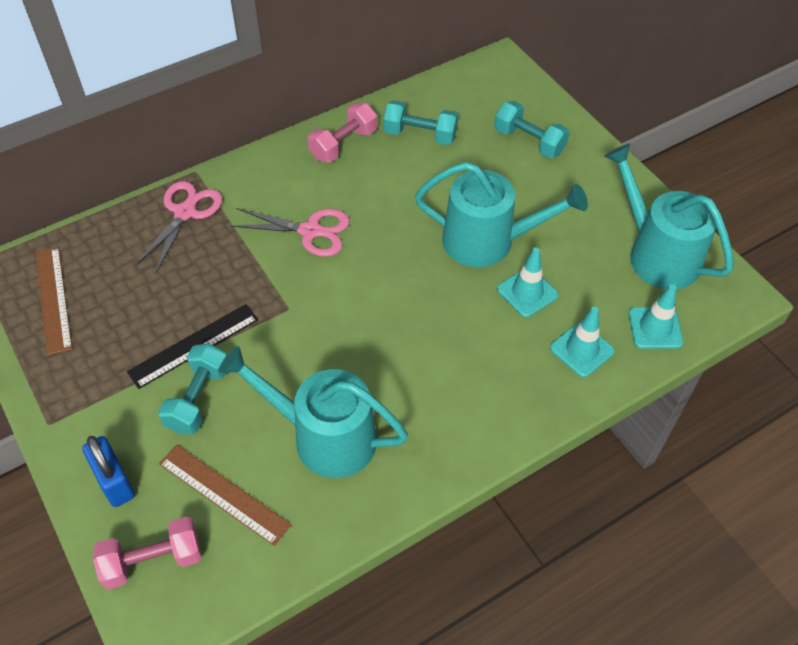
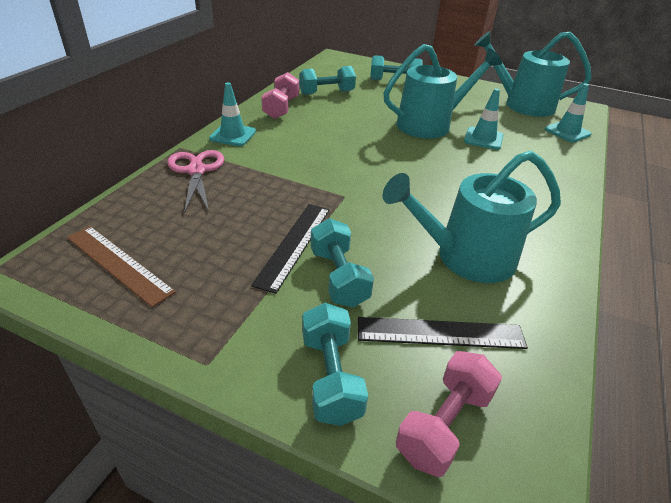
camera: 35 degrees left, 15 degrees down
blue padlock [82,436,135,507] -> turquoise dumbbell [302,303,368,426]
brown ruler [159,445,292,546] -> black ruler [358,317,528,349]
pink scissors [230,208,350,257] -> none
turquoise traffic cone [550,307,615,377] -> turquoise traffic cone moved to [209,82,256,146]

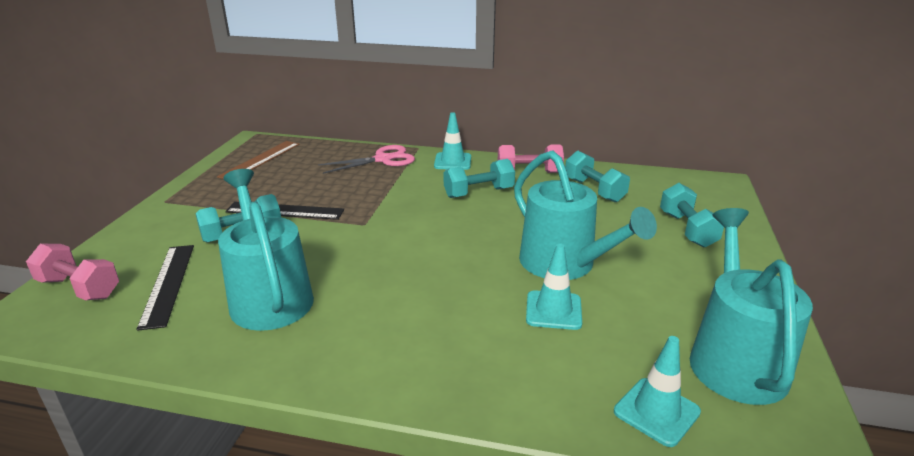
camera: 80 degrees right, 10 degrees down
turquoise dumbbell [302,303,368,426] -> turquoise dumbbell moved to [444,159,515,198]

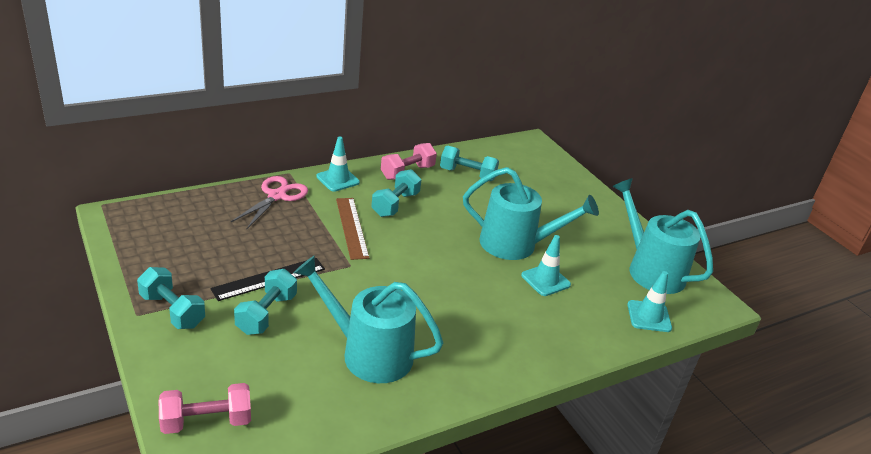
camera: 45 degrees left, 5 degrees up
black ruler [137,245,194,331] -> none
brown ruler [217,141,300,179] -> brown ruler moved to [336,198,369,260]
turquoise dumbbell [660,183,724,248] -> turquoise dumbbell moved to [137,267,205,329]

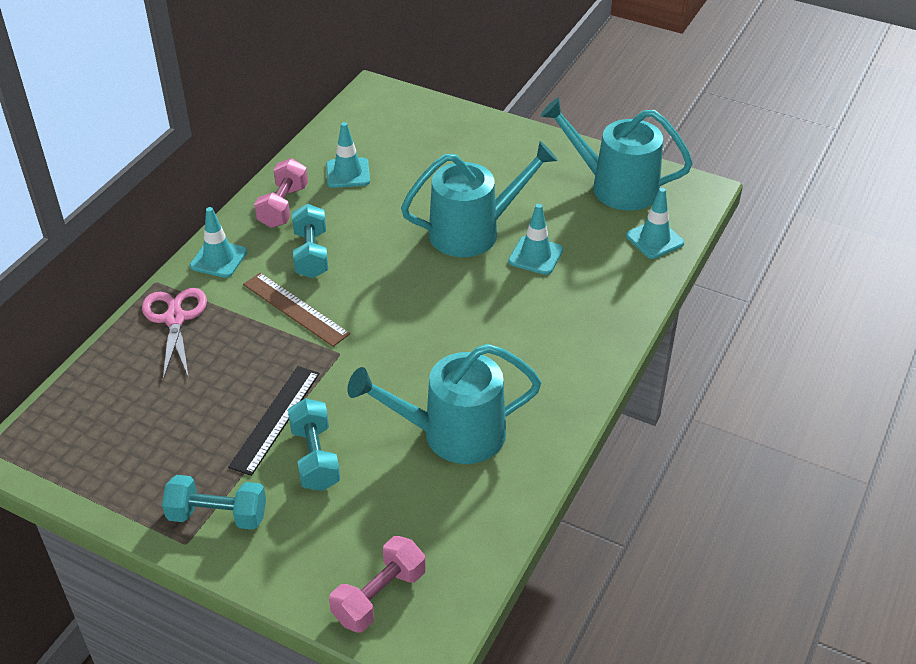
camera: 30 degrees left, 10 degrees up
turquoise dumbbell [440,145,499,181] -> turquoise traffic cone [326,122,370,188]

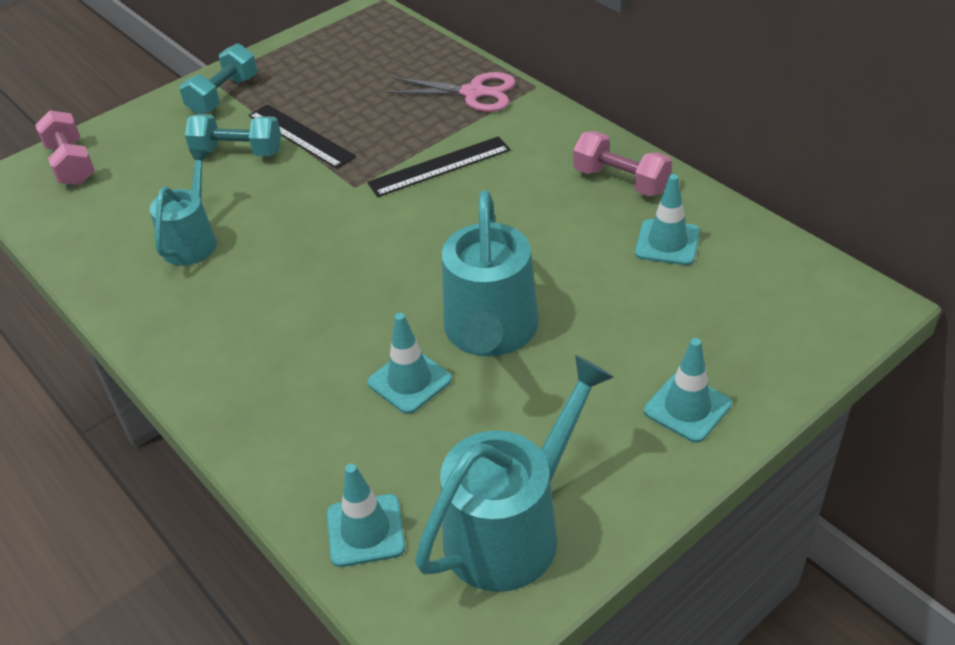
camera: 115 degrees right, 0 degrees up
turquoise traffic cone [190,207,247,278] -> turquoise traffic cone moved to [644,338,732,443]
brown ruler [243,273,350,347] -> black ruler [367,136,510,197]
turquoise dumbbell [292,204,328,278] -> none
turquoise watering can [347,344,541,464] -> turquoise watering can [150,149,217,266], size x0.64

